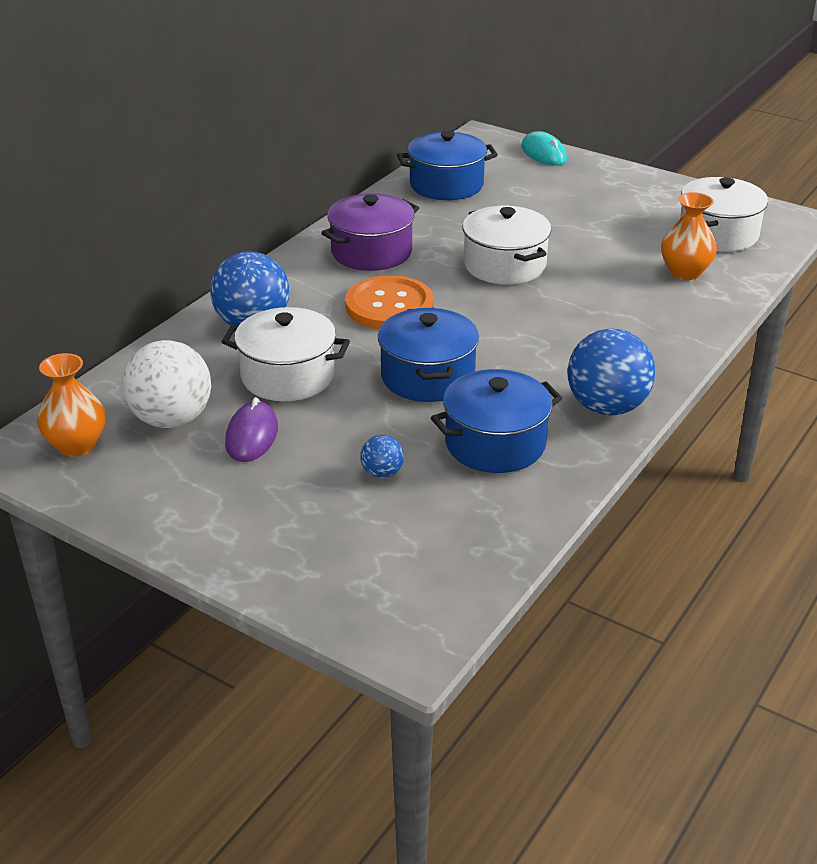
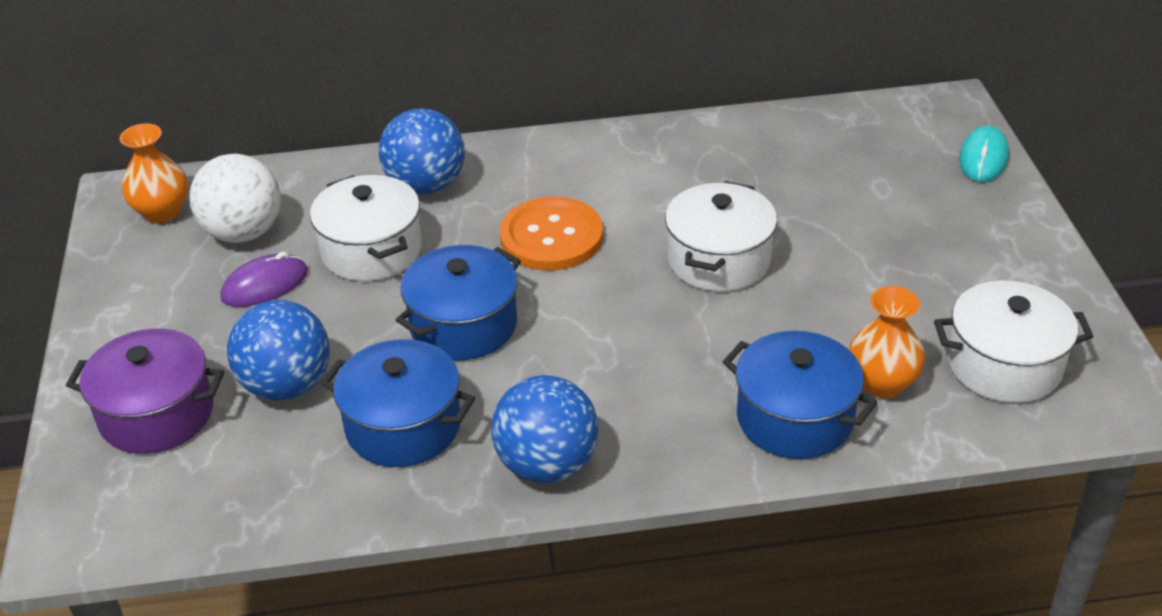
camera: 50 degrees right, 5 degrees up
purple pot [321,193,419,271] -> purple pot moved to [66,328,224,454]
blue ball [361,435,404,478] -> blue ball [227,300,330,401], size x2.12
blue pot [397,131,498,200] -> blue pot moved to [723,331,877,459]

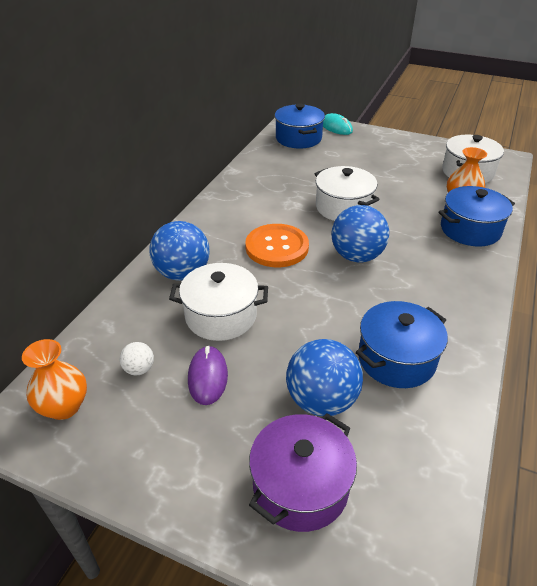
camera: 60 degrees left, 0 degrees up
white ball [190,154,281,243] -> white ball [120,342,154,375], size x0.47
blue pot [396,245,521,360] -> blue pot moved to [275,104,325,148]
blue ball [491,375,598,483] -> blue ball moved to [331,205,389,263]

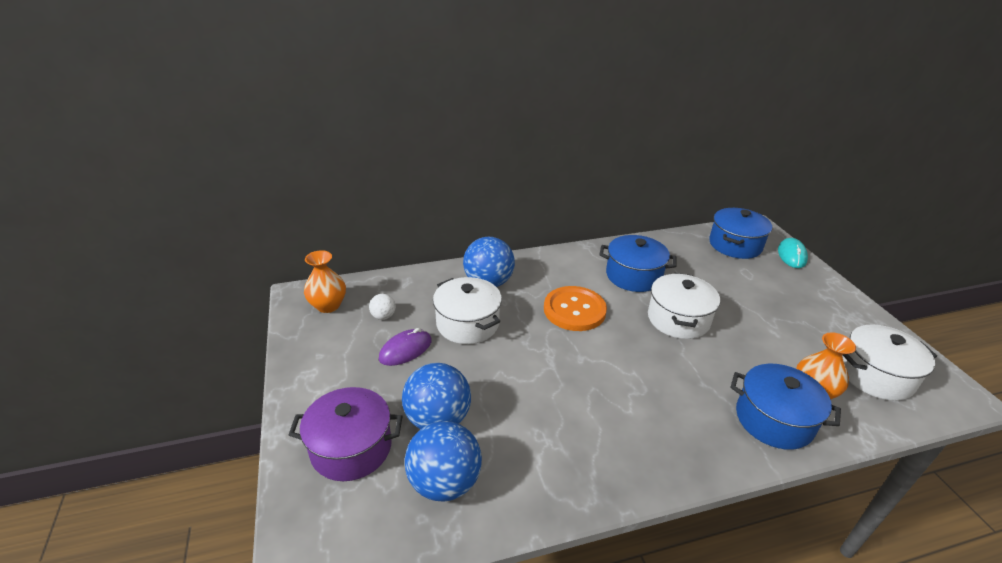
camera: 50 degrees right, 5 degrees down
blue ball [331,205,389,263] -> blue ball moved to [405,421,482,502]
blue pot [356,301,448,388] -> blue pot moved to [599,235,676,292]

